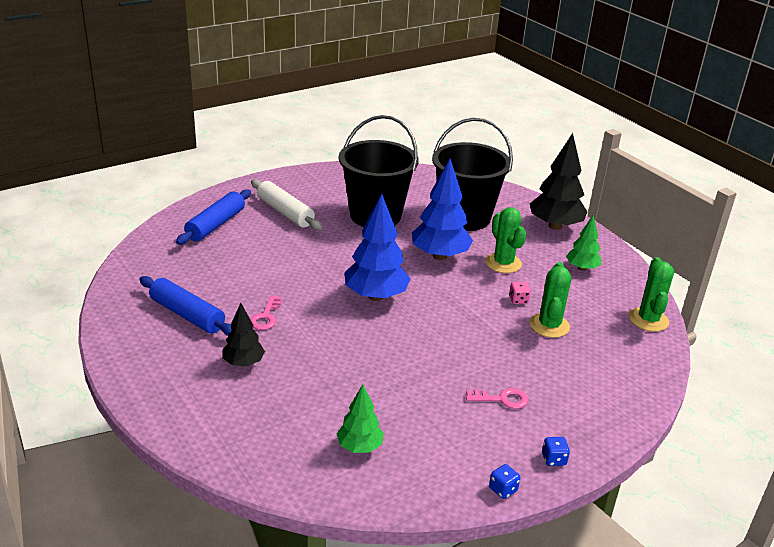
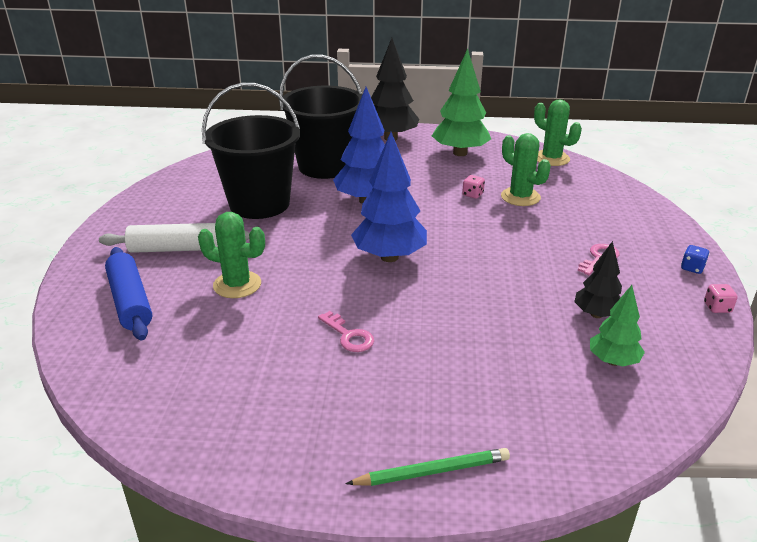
camera: 50 degrees left, 0 degrees up
blue rolling pin [139,276,232,336] -> none
black tree [222,303,265,367] -> black tree moved to [574,241,622,318]
green cactus [485,207,526,273] -> green cactus moved to [198,212,265,298]
blue dice [489,464,521,499] -> pink dice [704,284,738,313]
green tree [566,214,601,271] -> green tree [432,49,491,156], size x1.75
none -> green pencil [346,448,510,486]

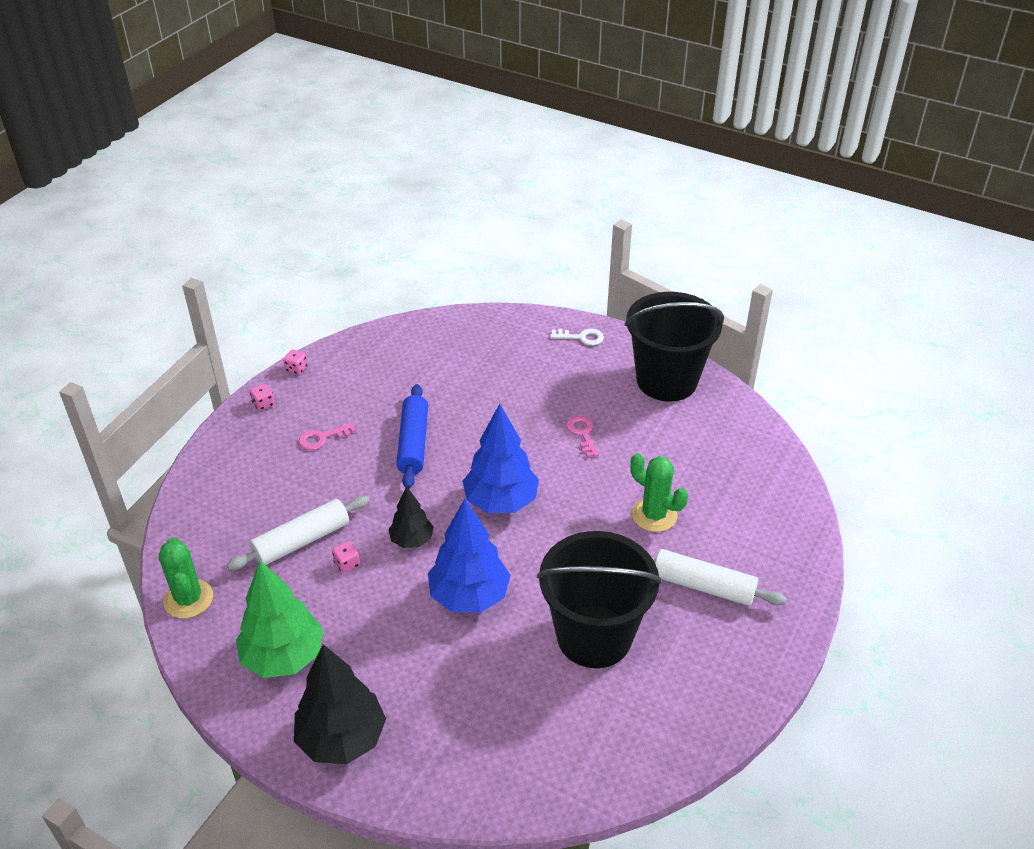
camera: 155 degrees left, 10 degrees up
blue rolling pin [105,247,152,340] -> blue rolling pin moved to [396,384,428,489]
black bucket [279,55,363,179] -> black bucket moved to [625,292,724,402]
green pencil [346,448,510,486] -> white key [550,329,604,346]
green cactus [501,133,551,206] -> white rolling pin [227,496,370,570]
black tree [574,241,622,318] -> black tree moved to [388,486,434,548]
green tree [590,285,645,366] -> none
blue dice [681,245,709,274] -> pink dice [250,384,274,411]

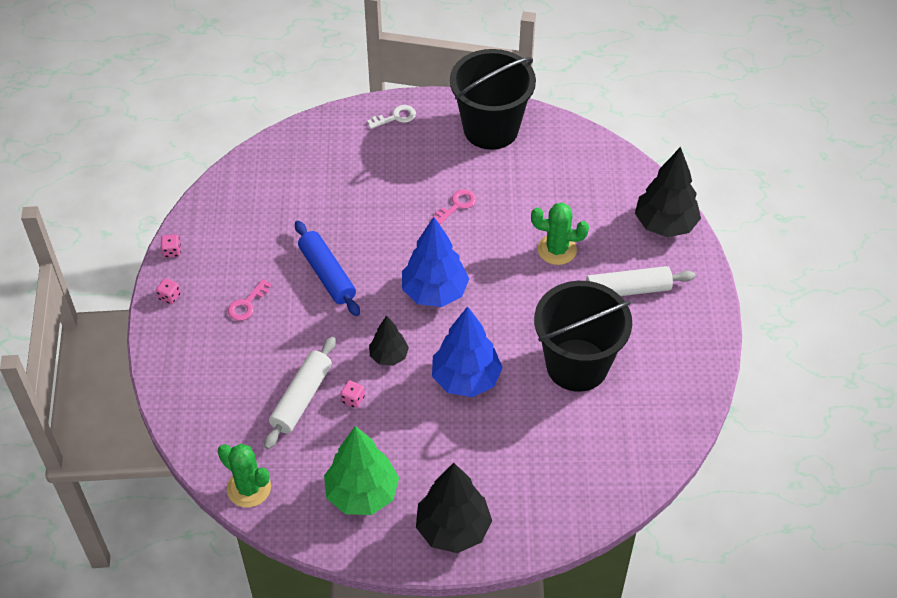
camera: 30 degrees left, 10 degrees up
pink key [566,416,599,458] -> pink key turned 90 degrees clockwise [432,189,476,224]
none -> black tree [635,147,701,237]

